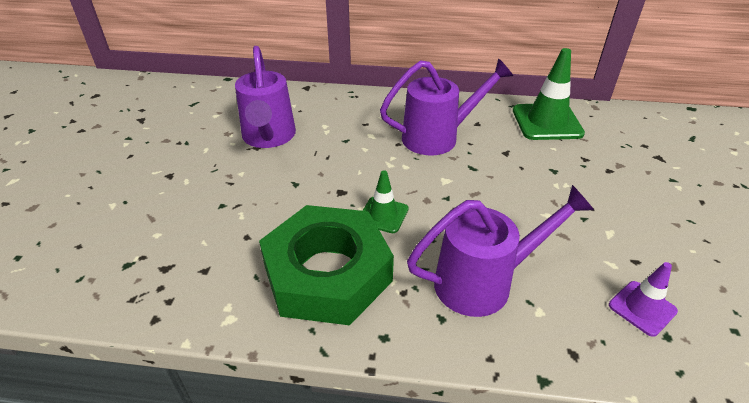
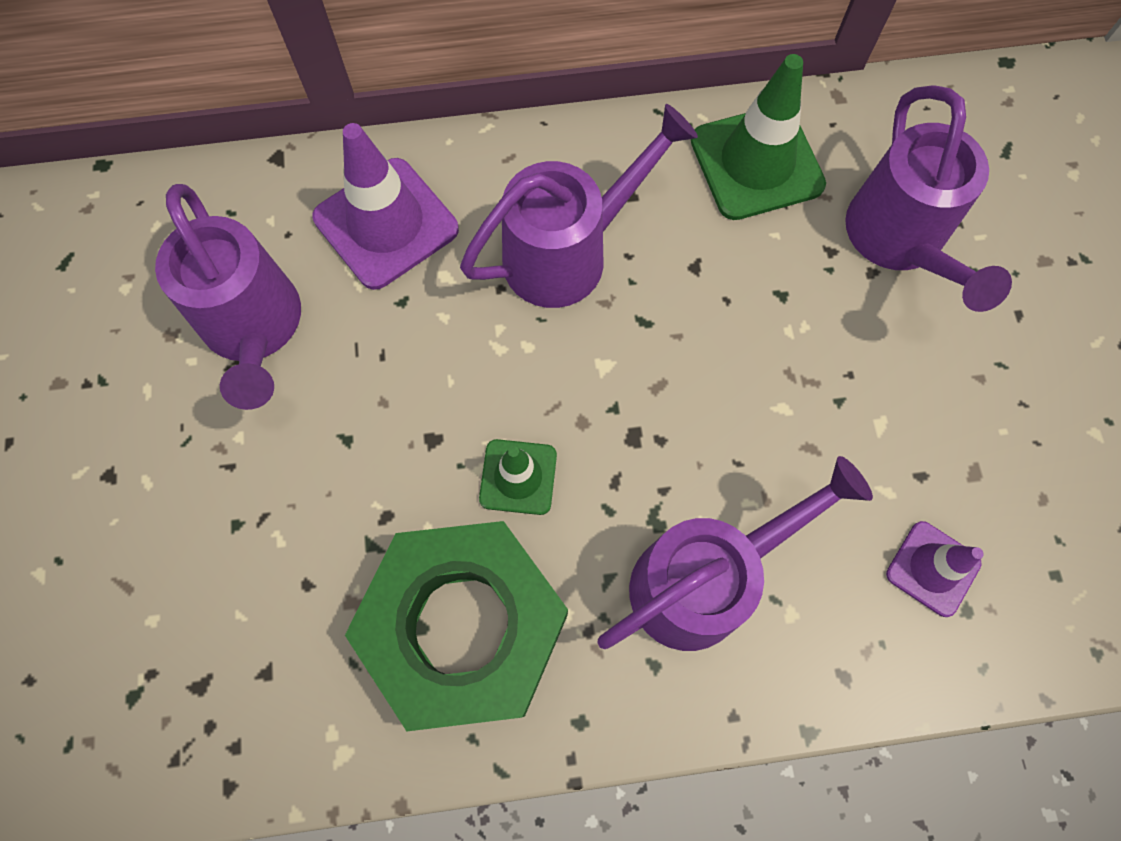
camera: 15 degrees left, 30 degrees up
none -> purple traffic cone [312,123,459,290]
none -> purple watering can [845,85,1012,312]

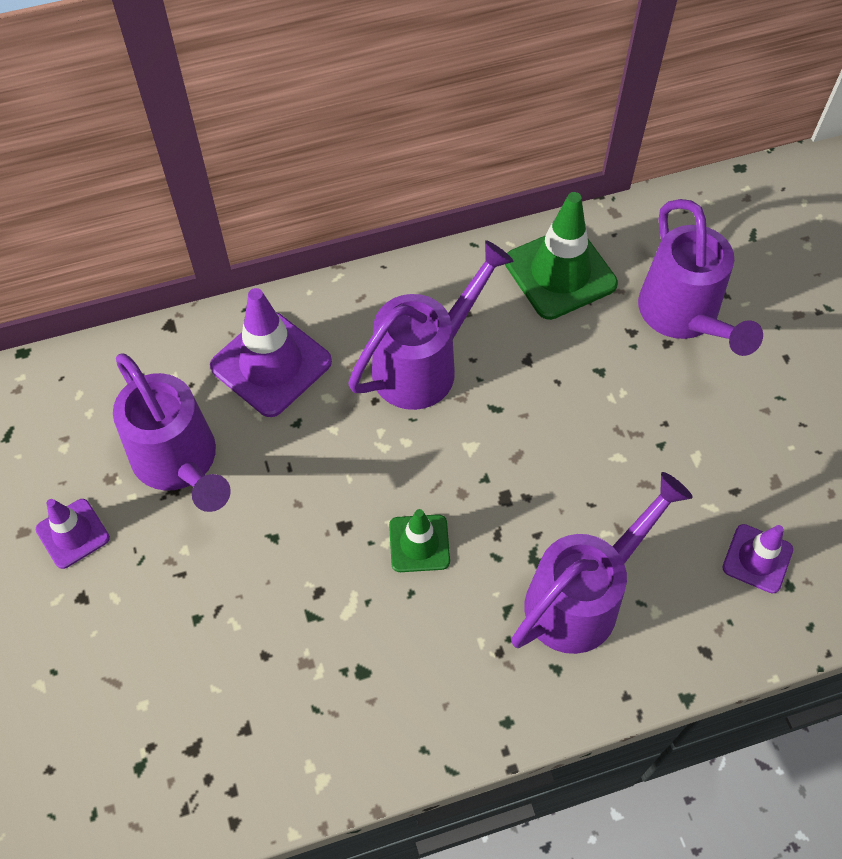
camera: 10 degrees left, 10 degrees down
green nut [345,521,568,731] -> none
none -> purple traffic cone [36,499,110,569]

